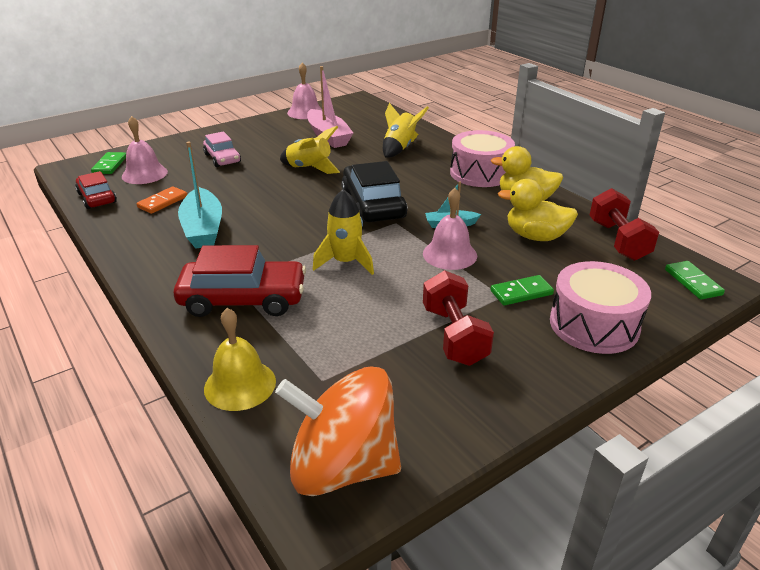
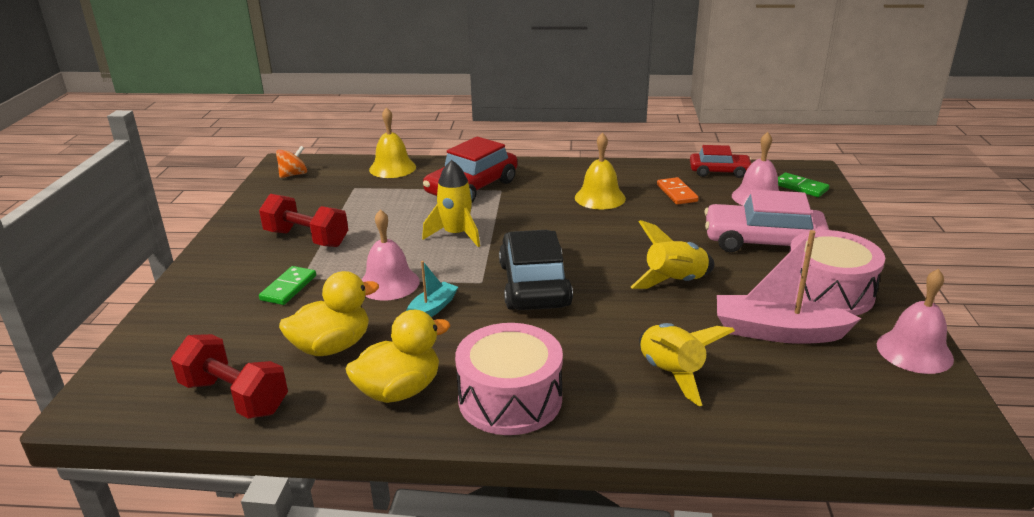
camera: 130 degrees right, 5 degrees down
turquoise boat [178,141,222,248] -> yellow bell [575,133,626,210]
pink car [203,131,241,167] -> pink car [704,190,829,252], size x1.65
orange spinning top [275,367,401,496] -> orange spinning top [276,146,307,178], size x0.44
black car [341,161,407,223] -> black car turned 120 degrees counterclockwise [499,230,573,310]
pink drum [550,261,651,354] -> pink drum moved to [790,230,885,316]
green domino [665,261,725,300] -> none

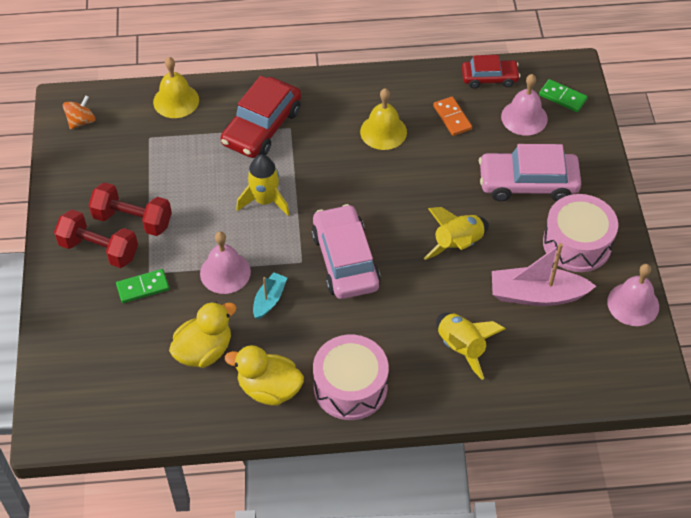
camera: 10 degrees left, 25 degrees up
red dumbbell [171,334,288,419] -> red dumbbell moved to [54,209,138,268]
green domino [259,266,316,305] -> green domino turned 60 degrees clockwise [116,269,169,303]
yellow duck [346,310,450,403] -> yellow duck turned 120 degrees counterclockwise [225,345,304,406]
black car [499,230,573,310] -> pink car [311,204,381,299]

